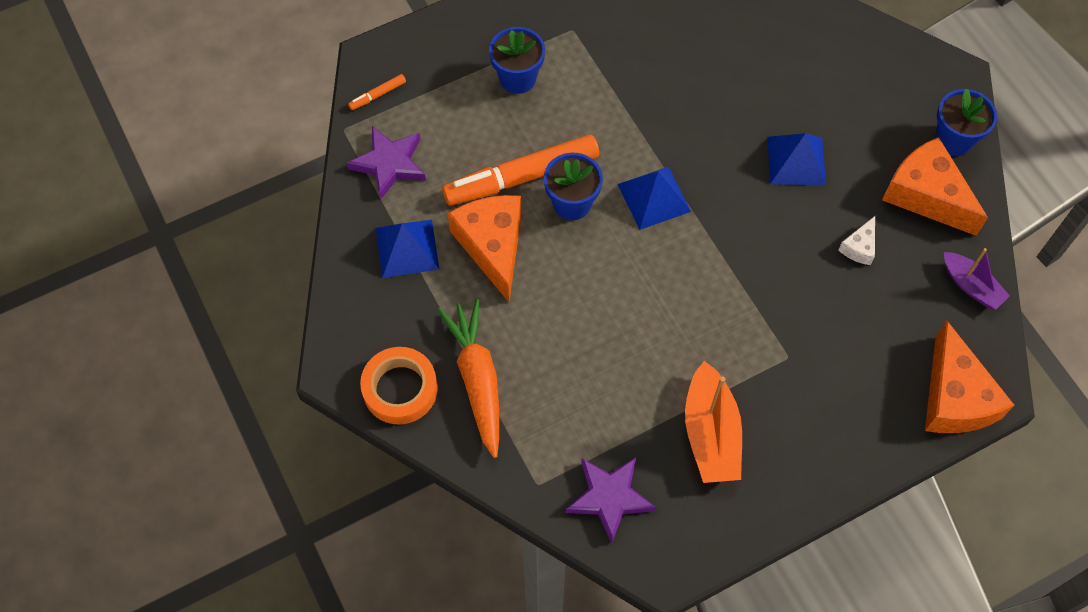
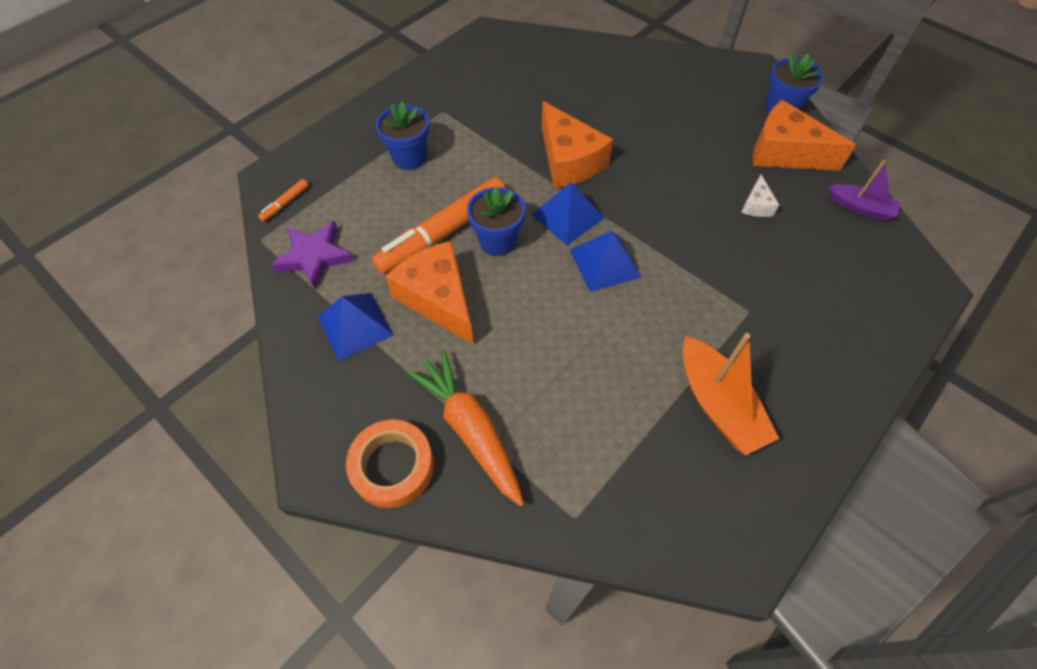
camera: 20 degrees left, 5 degrees down
purple star [566,457,656,543] -> none
blue pyramid [767,133,826,185] -> blue pyramid moved to [570,231,641,292]
orange cheese [925,320,1014,433] -> orange cheese moved to [542,101,613,188]

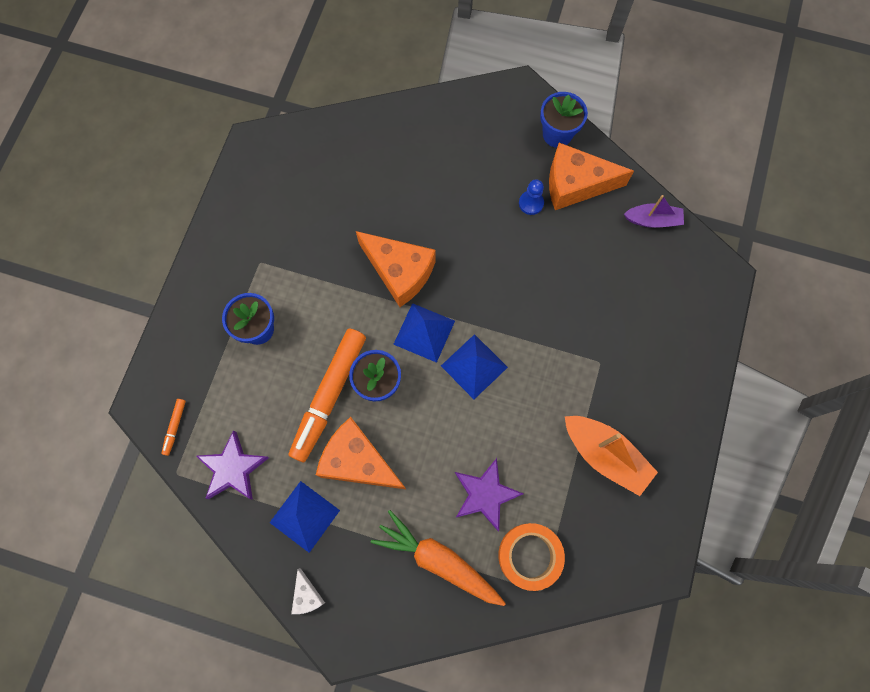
camera: 25 degrees left, 15 degrees up
orange tape [346,419,434,508] -> orange tape moved to [498,523,565,591]
white cheese [741,174,779,217] -> white cheese moved to [291,568,325,614]
none -> purple star [455,458,523,531]
none -> blue pawn [519,179,544,215]

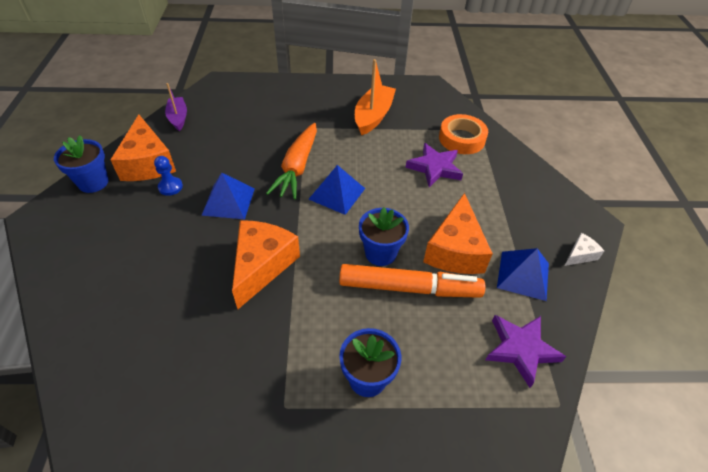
camera: 110 degrees left, 25 degrees down
orange marker [161,399,186,456] -> none
orange carrot [371,510,506,606] -> orange carrot moved to [266,123,317,200]
blue pyramid [393,303,455,363] -> blue pyramid moved to [201,173,255,219]

